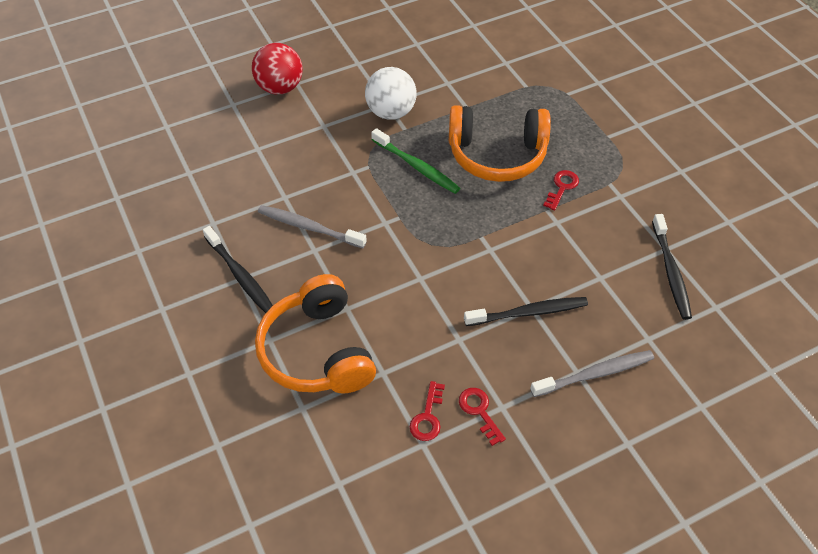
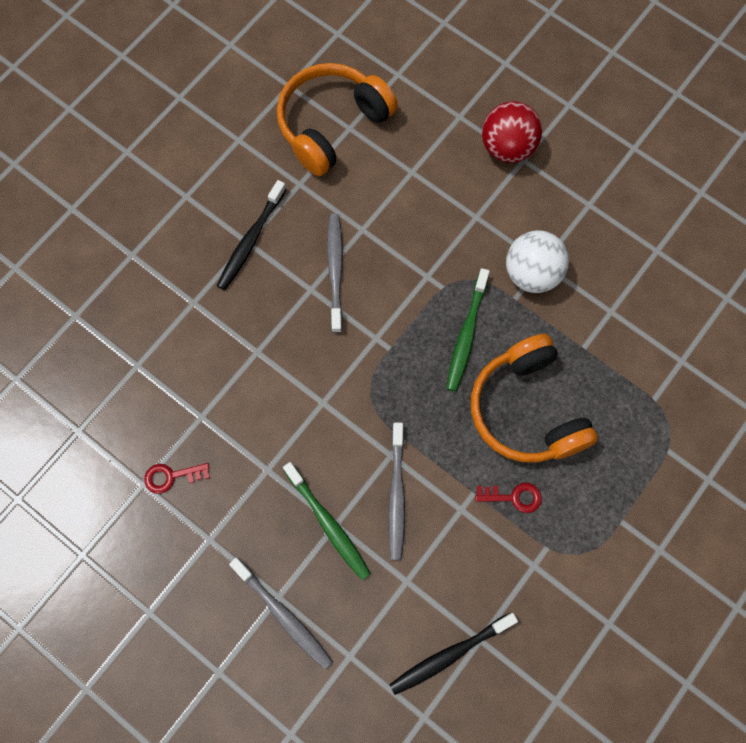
camera: 65 degrees right, 20 degrees up
orange headphones [255,274,376,394] -> orange headphones moved to [277,63,398,176]
red key [459,388,506,446] -> none
black toothbrush [464,297,588,326] -> green toothbrush [283,462,371,580]
none -> grey toothbrush [388,422,405,560]

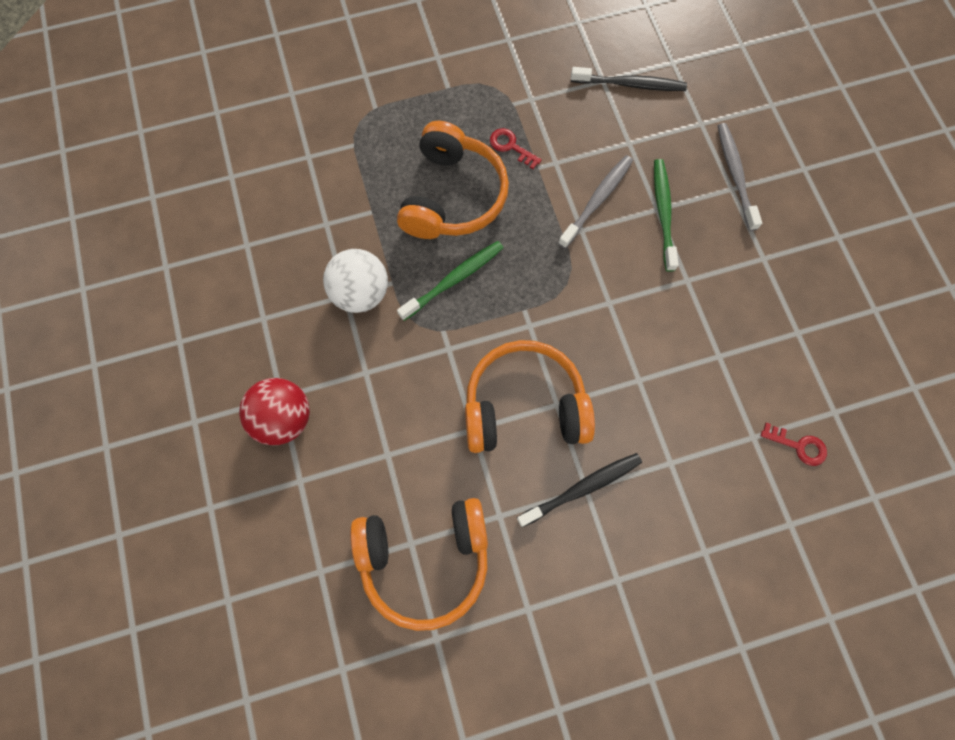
camera: 145 degrees left, 0 degrees up
red key [144,463,210,494] -> red key moved to [761,422,827,466]
grey toothbrush [327,214,343,333] -> orange headphones [465,340,595,453]

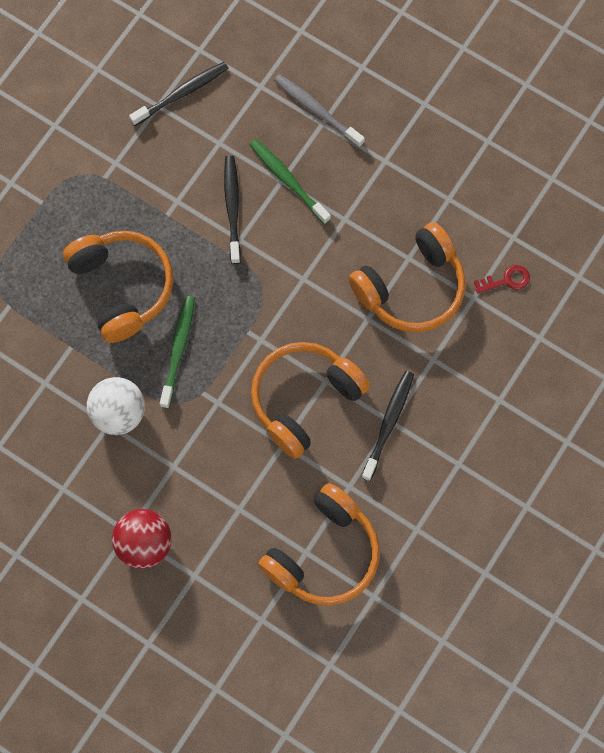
camera: 40 degrees left, 0 degrees up
red key [490,128,542,169] -> none
grey toothbrush [558,155,633,249] -> black toothbrush [224,155,241,264]
none -> orange headphones [349,222,465,332]

